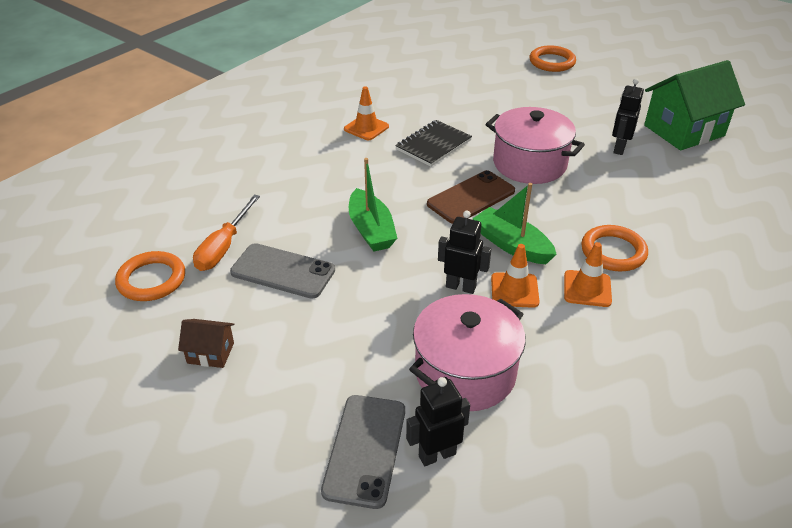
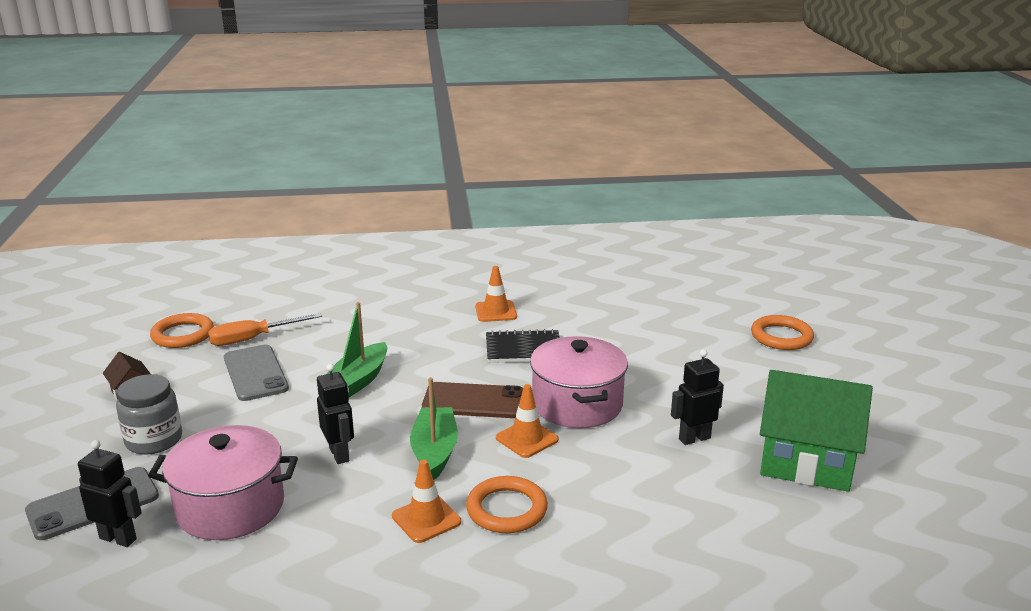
camera: 45 degrees right, 15 degrees down
orange traffic cone [491,244,540,308] -> orange traffic cone moved to [496,384,559,458]
none -> grey jar [116,374,182,455]

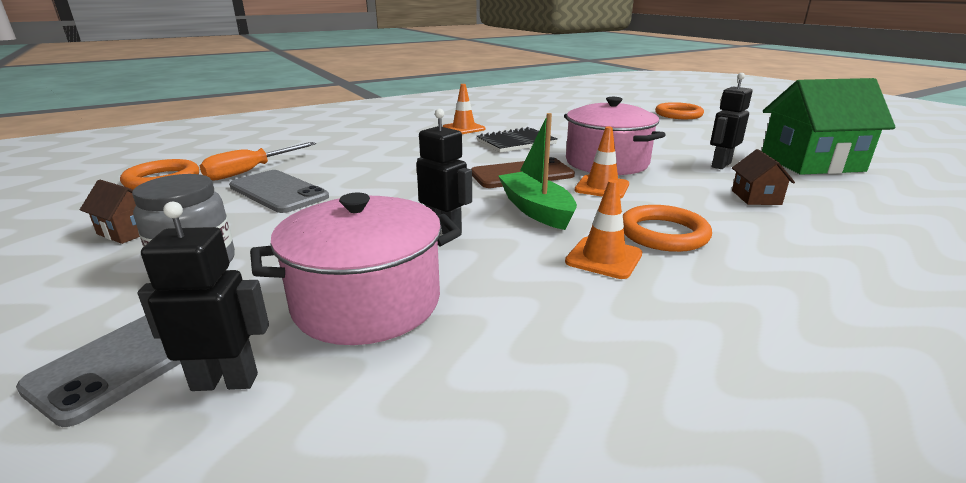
camera: 25 degrees left, 0 degrees up
green boat [327,302,387,398] -> none
none -> brown house [732,149,795,205]

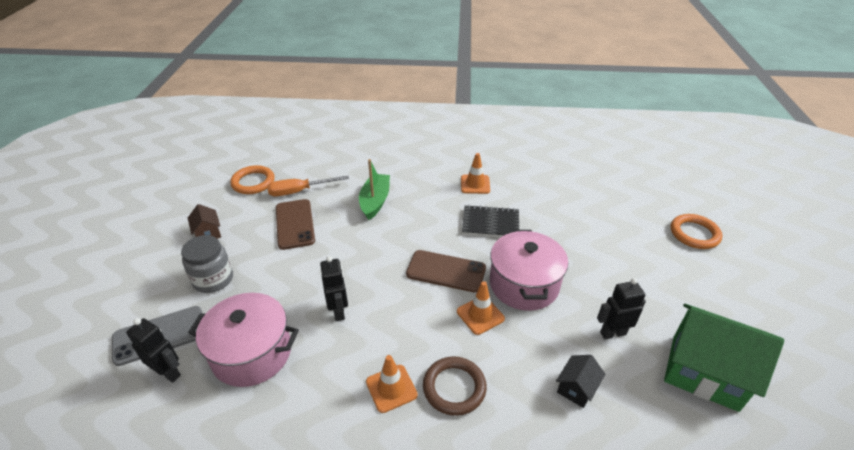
camera: 35 degrees right, 15 degrees up
grey phone [229,170,329,213] -> brown phone [276,199,315,250]
green boat [499,113,577,230] -> green boat moved to [359,159,390,220]
orange ring [623,205,712,252] -> brown ring [423,356,487,416]
brown house [732,149,795,205] -> black house [556,355,605,408]

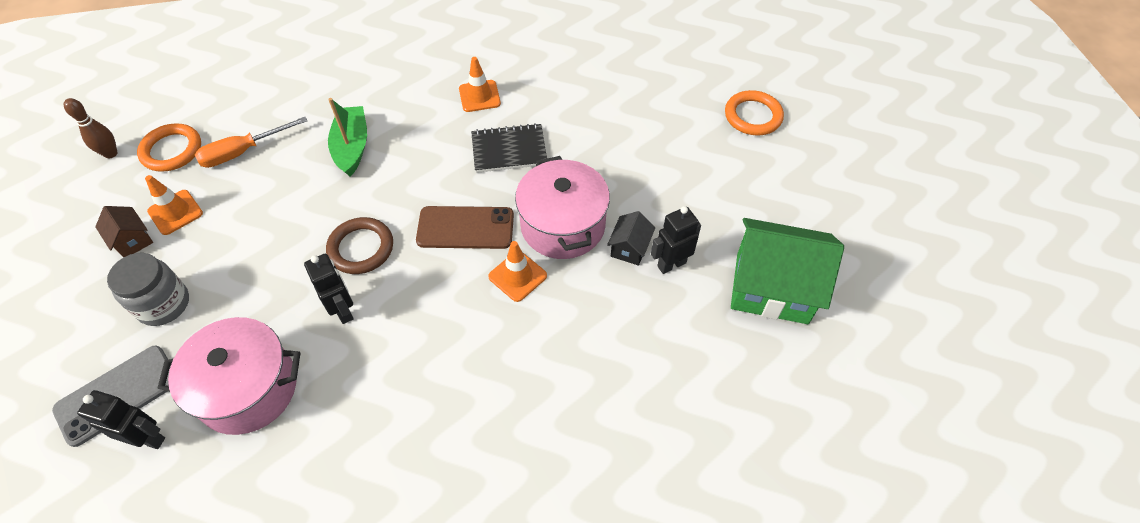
camera: 15 degrees left, 15 degrees up
brown phone [276,199,315,250] -> none
orange traffic cone [366,355,418,413] -> orange traffic cone moved to [145,175,203,235]
brown ring [423,356,487,416] -> brown ring moved to [326,217,393,274]
black house [556,355,605,408] -> black house moved to [607,211,655,266]
none -> brown bowling pin [64,98,118,158]

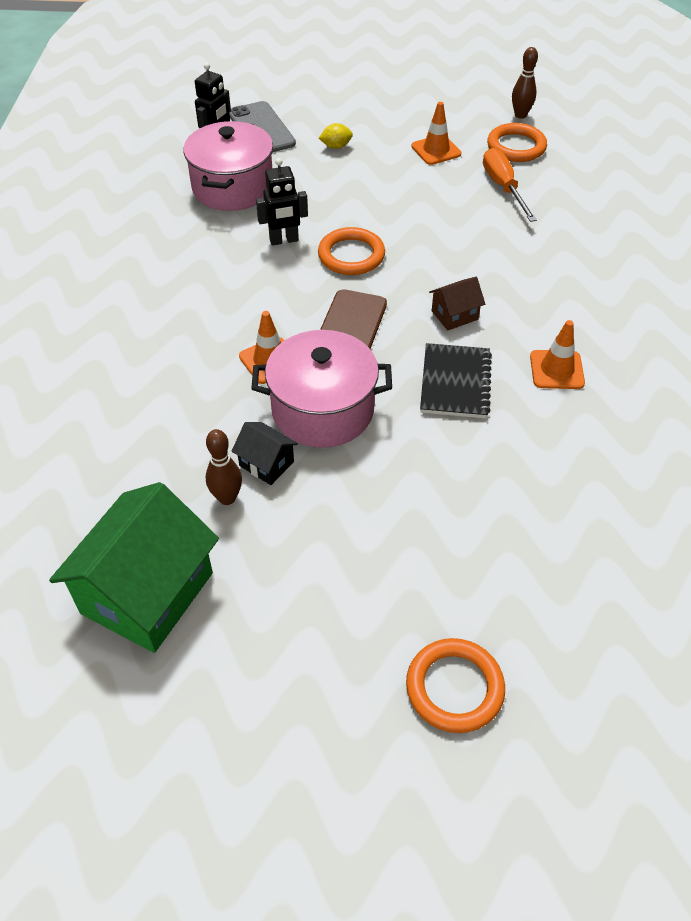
camera: 105 degrees right, 5 degrees down
brown house [95,206,153,258] -> brown house moved to [429,277,485,331]
grey jar [107,253,189,326] -> yellow lemon [319,123,353,149]
brown ring [326,217,393,274] -> orange ring [318,227,385,275]
green boat [328,98,367,177] -> none
black robot [651,206,701,274] -> brown bowling pin [206,429,242,505]

